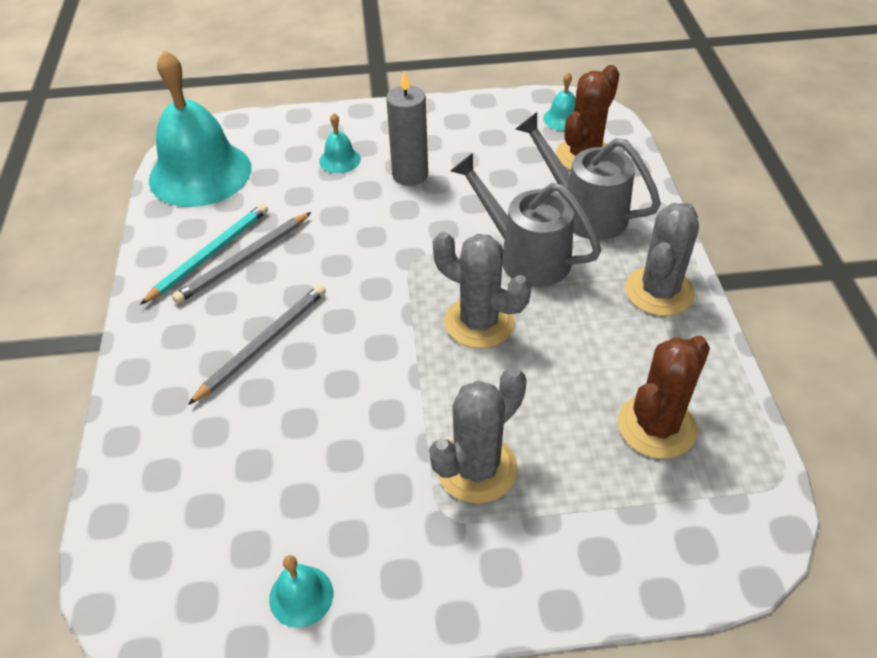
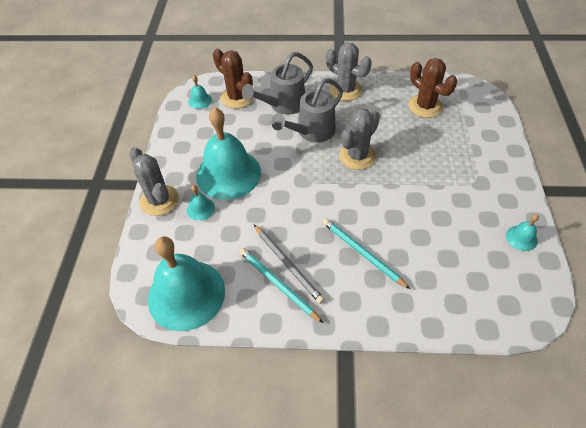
camera: 80 degrees left, 5 degrees up
grey pencil [188,285,326,405] -> turquoise pencil [323,219,410,289]
grey candle [386,70,428,186] -> turquoise bell [196,107,261,200]
grey cactus [429,367,527,504] -> grey cactus moved to [129,147,179,216]

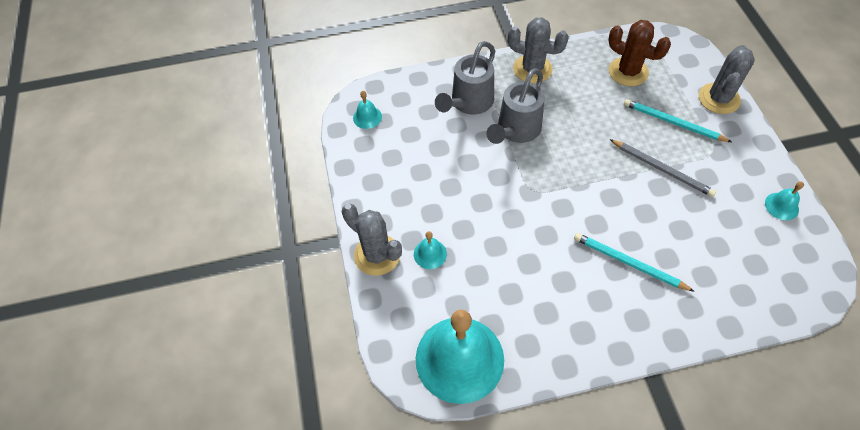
camera: 15 degrees left, 5 degrees up
turquoise bell [196,107,261,200] -> none
brown cactus [213,48,253,109] -> none
turquoise pencil [239,248,323,323] -> turquoise pencil moved to [624,99,732,142]
grey pencil [254,225,325,304] -> grey pencil moved to [609,139,716,197]
grey cactus [339,108,380,170] -> grey cactus moved to [699,45,755,114]

